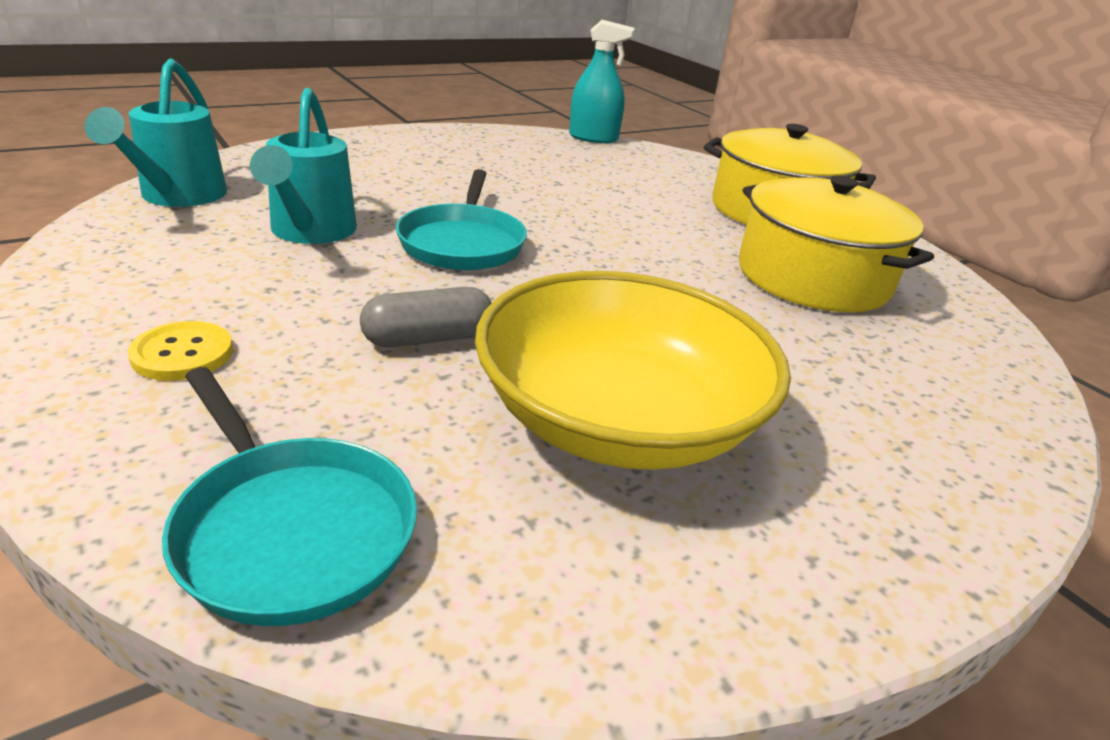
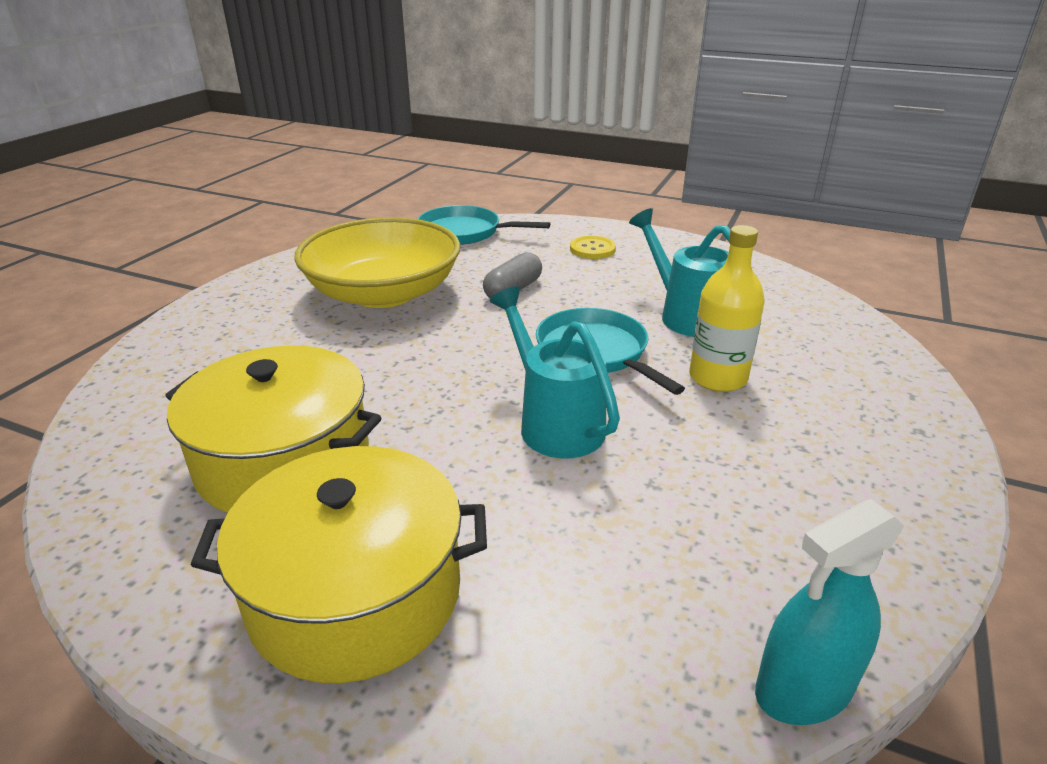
camera: 150 degrees right, 0 degrees up
turquoise watering can [85,59,227,207] -> turquoise watering can moved to [490,286,620,458]
none -> yellow bottle [689,225,764,392]

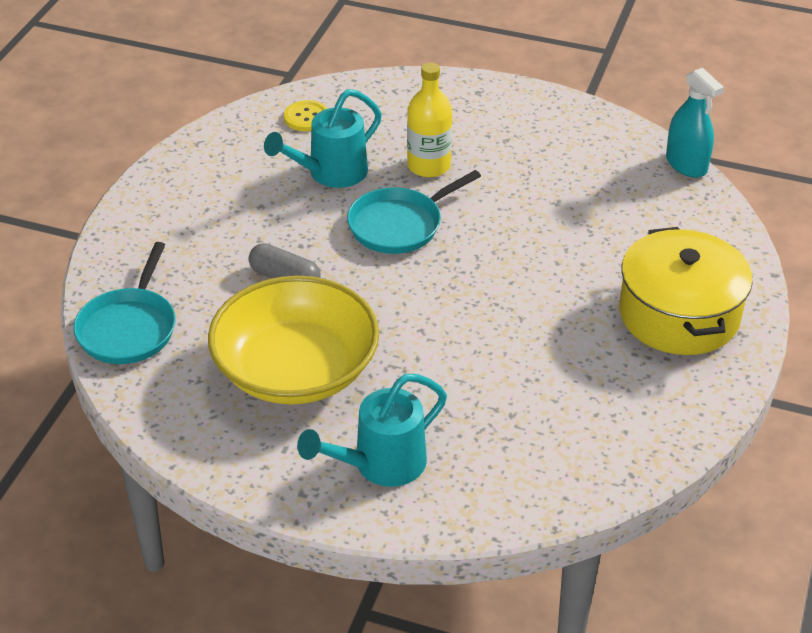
camera: 95 degrees left, 10 degrees up
yellow pot [165,345,381,513] -> none
turquoise watering can [490,286,620,458] -> turquoise watering can moved to [297,374,447,487]
yellow button [570,236,616,259] -> yellow button moved to [284,100,328,131]

